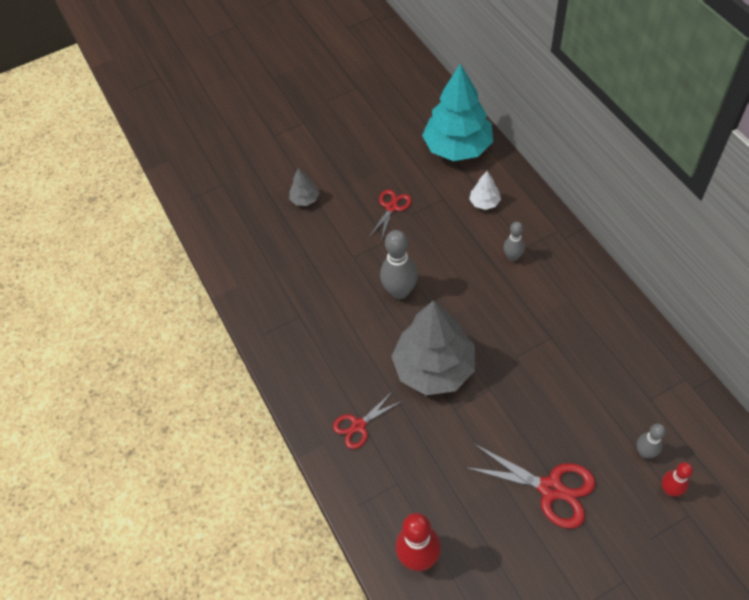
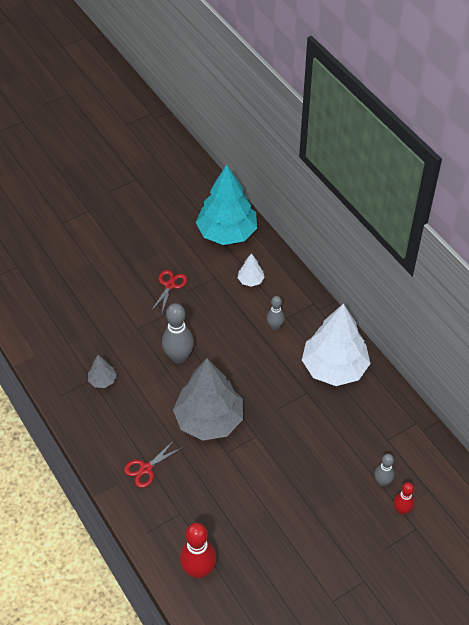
camera: 10 degrees left, 5 degrees down
grey tree [289,168,319,206] -> grey tree moved to [88,355,117,388]
red scissors [465,444,596,529] -> none
none -> white tree [302,303,371,386]

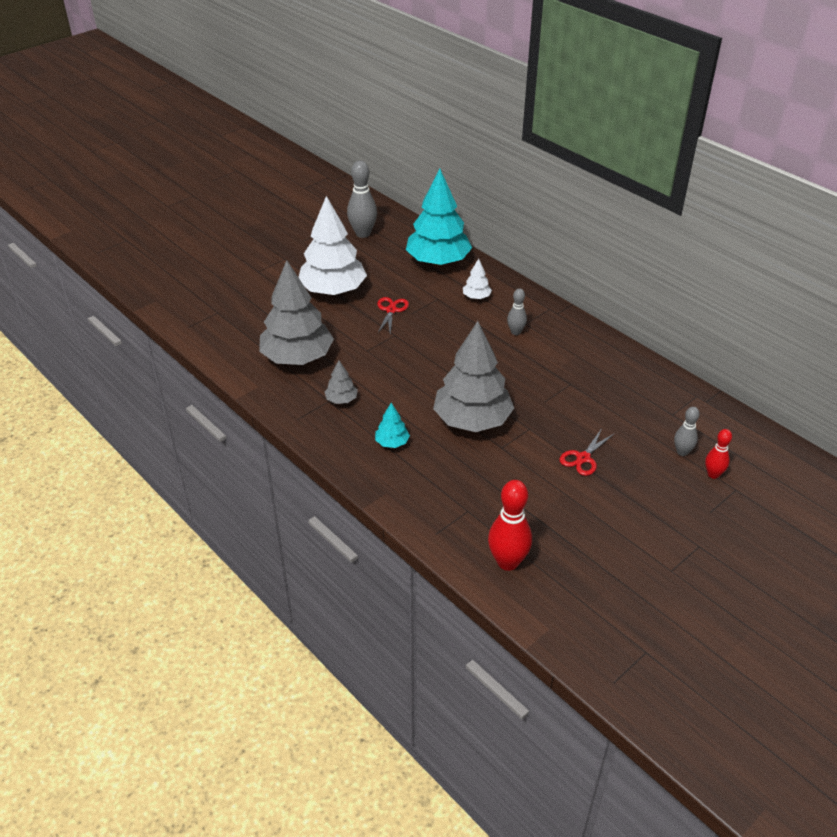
camera: 10 degrees left, 10 degrees down
red scissors [124,440,183,488] -> red scissors moved to [559,428,615,476]
grey bowling pin [162,303,194,364] -> grey bowling pin moved to [347,161,377,238]
white tree [302,303,371,386] -> white tree moved to [298,196,367,295]
none -> grey tree [259,260,334,365]
none -> turquoise tree [375,403,410,448]

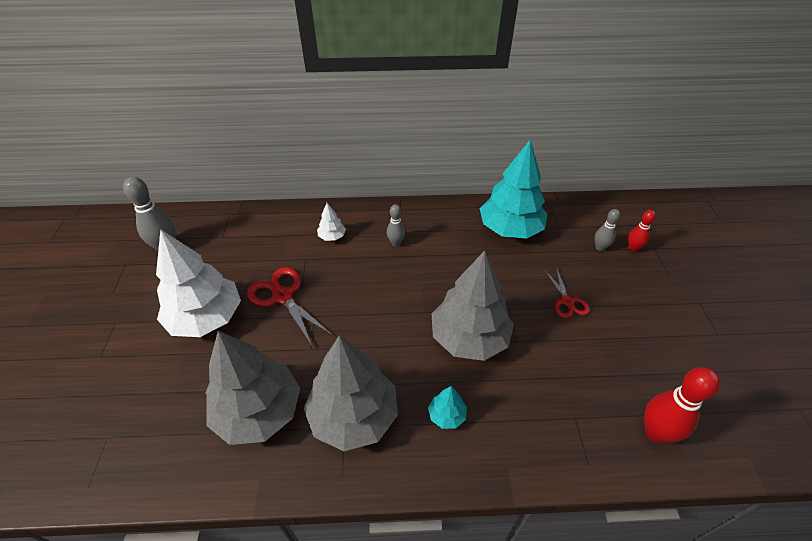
camera: 50 degrees left, 5 degrees up
grey tree [325,360,358,404] -> grey tree [303,336,398,451], size x2.34
red scissors [377,297,409,334] -> red scissors [247,267,332,347], size x1.63
turquoise tree [406,169,472,266] -> turquoise tree moved to [480,140,547,239]

